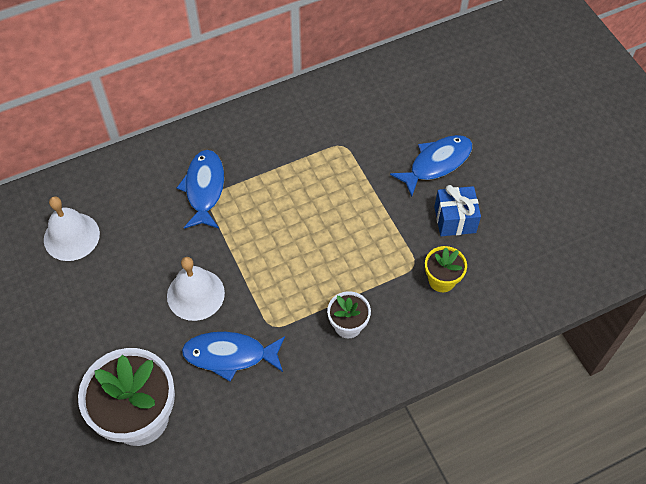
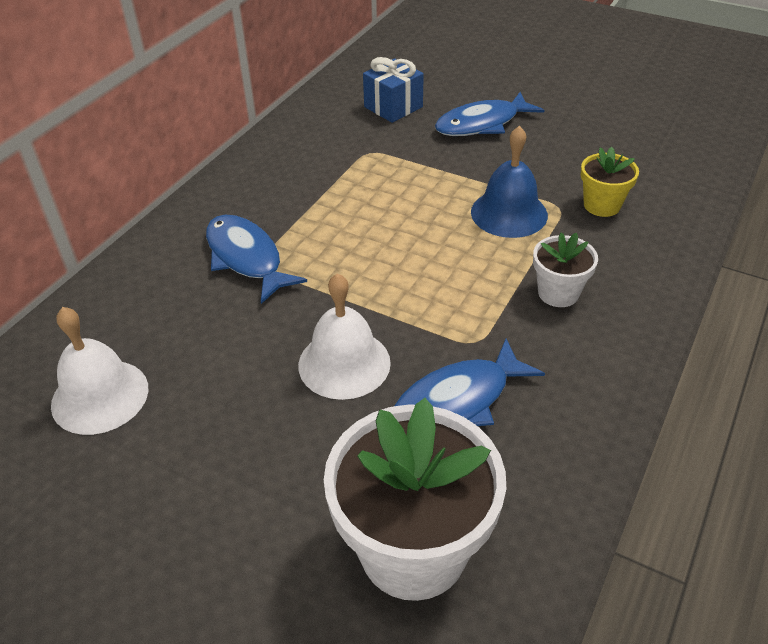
camera: 35 degrees left, 15 degrees down
blue fish [390,135,472,197] -> blue fish turned 135 degrees counterclockwise [435,92,544,136]
blue gift [434,185,481,236] -> blue gift moved to [363,57,424,123]
none -> blue bell [471,126,548,238]

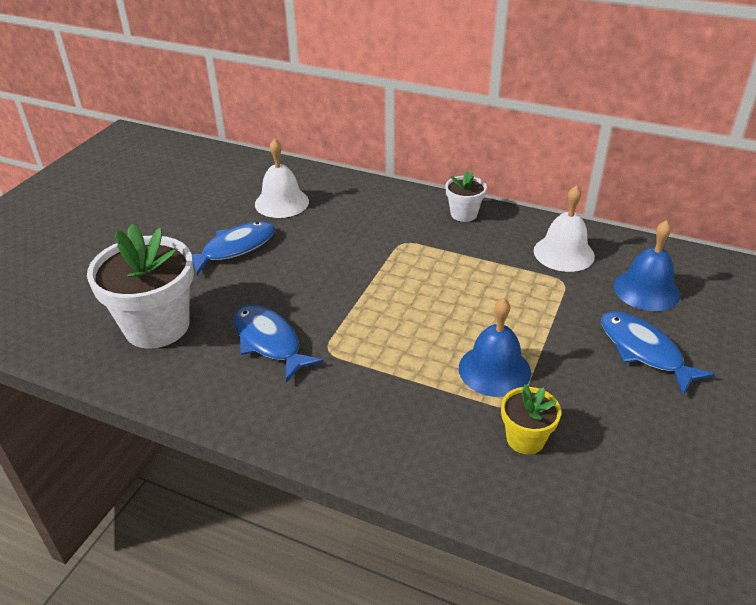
camera: 85 degrees right, 5 degrees down
blue fish [206,214,307,304] -> blue fish moved to [192,221,275,275]
white bell [298,273,391,400] -> white bell moved to [534,185,595,272]
blue gift [363,57,424,123] -> blue bell [614,220,680,311]
white flower pot [533,233,598,307] -> white flower pot moved to [445,171,487,222]

